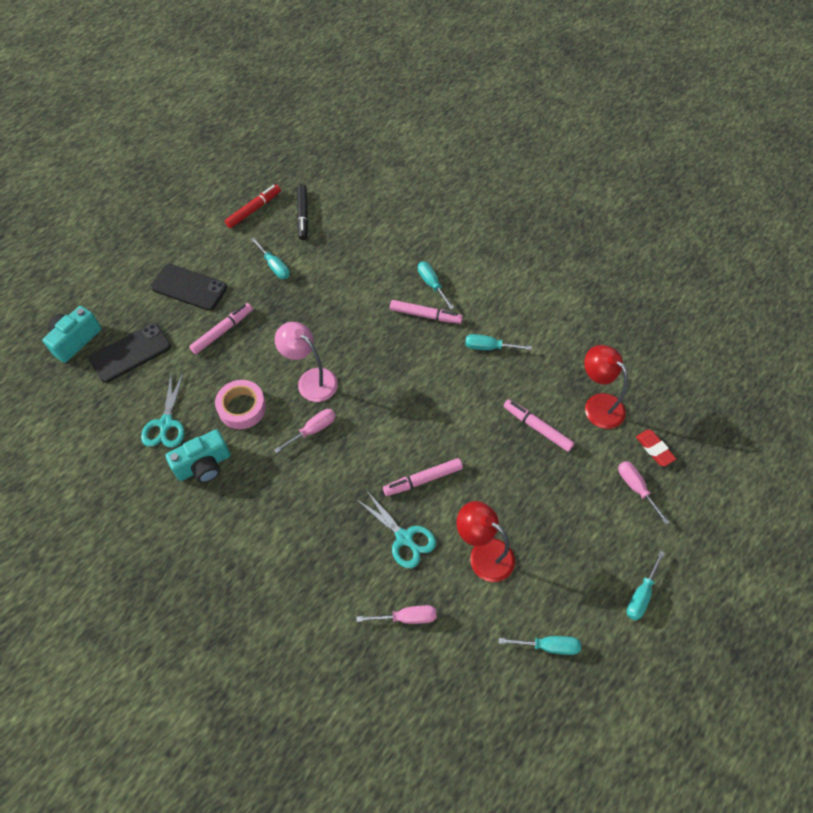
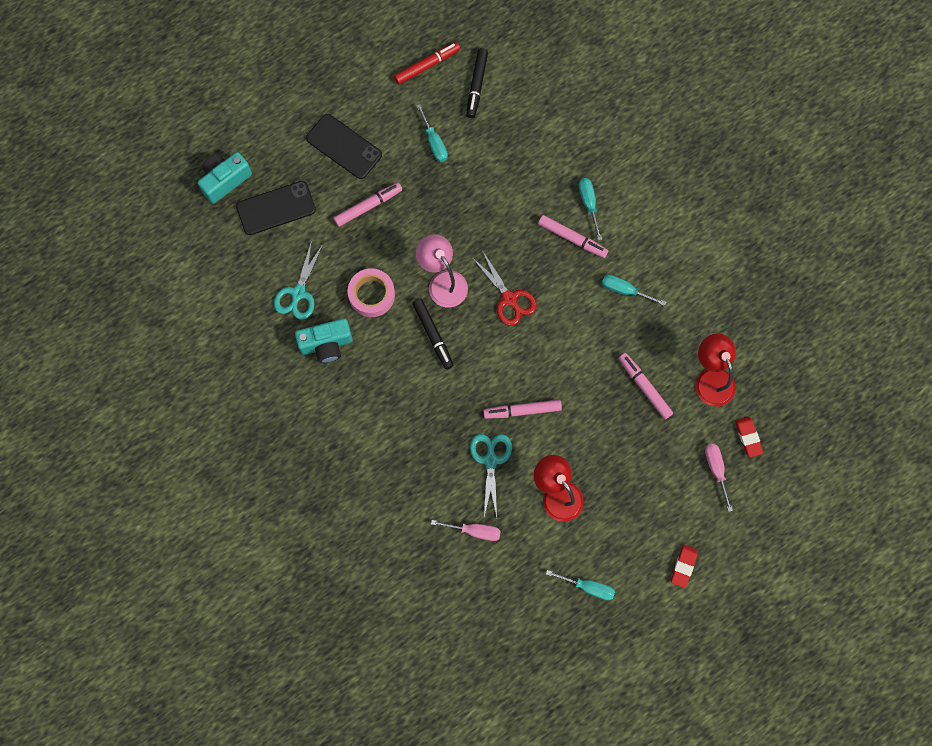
camera: 15 degrees right, 15 degrees up
pink screwdriver [274,409,336,453] -> black marker [412,299,453,369]
turquoise scissors [356,490,436,568] -> turquoise scissors turned 150 degrees counterclockwise [470,434,512,517]
turquoise screwdriver [626,550,665,621] -> red eraser [671,545,698,588]
none -> red scissors [473,250,537,326]

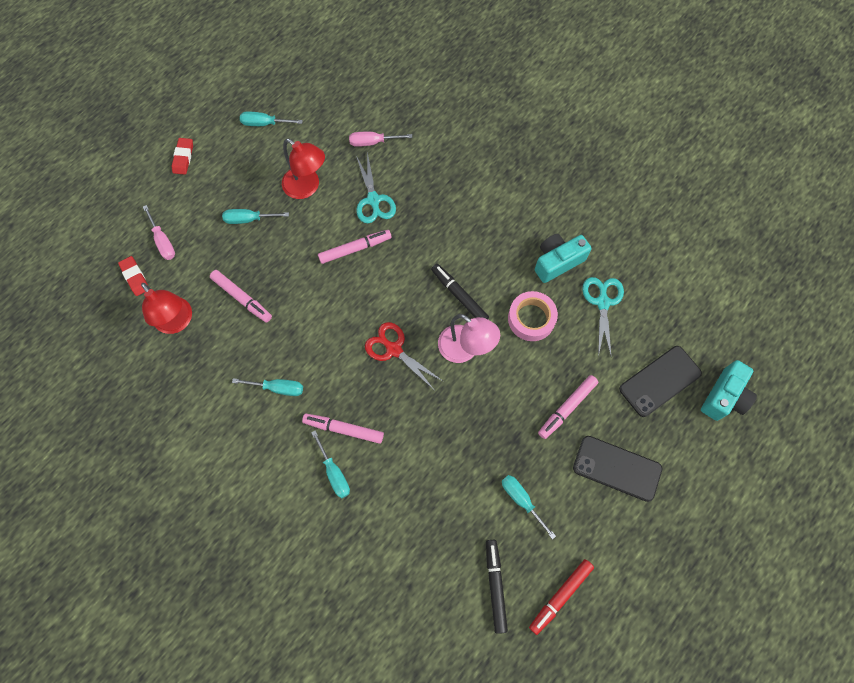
camera: 165 degrees right, 5 degrees down
none -> turquoise screwdriver [222,209,289,224]

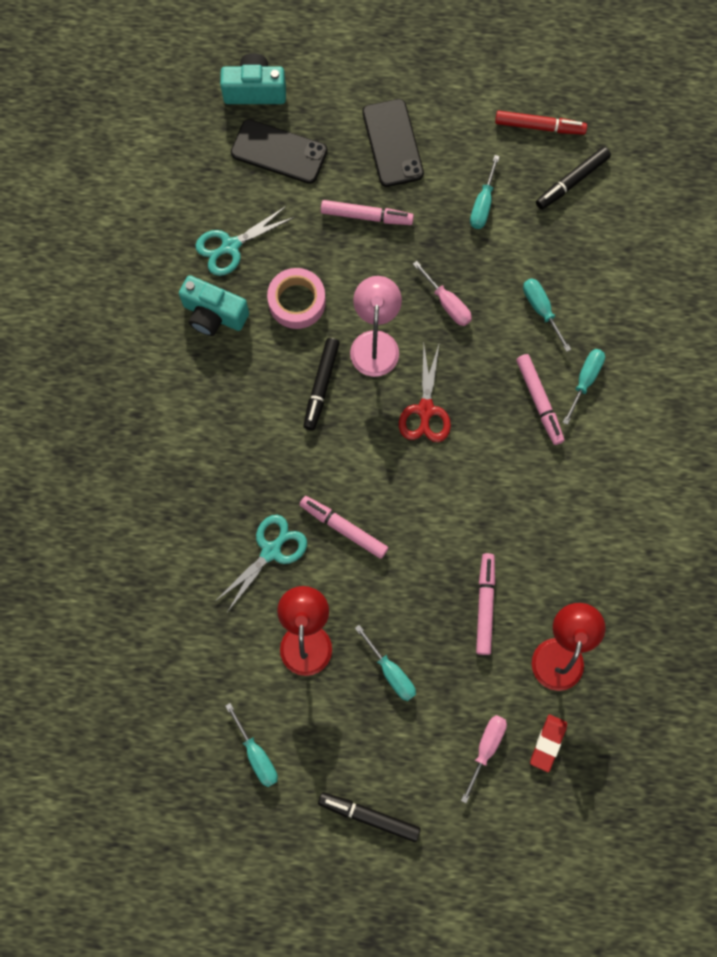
camera: 125 degrees left, 5 degrees up
red eraser [172,138,193,175] -> black marker [318,792,421,842]
turquoise screwdriver [232,378,303,396] -> turquoise screwdriver moved to [523,278,571,352]
pink screwdriver [349,132,412,147] -> pink screwdriver moved to [413,261,472,326]

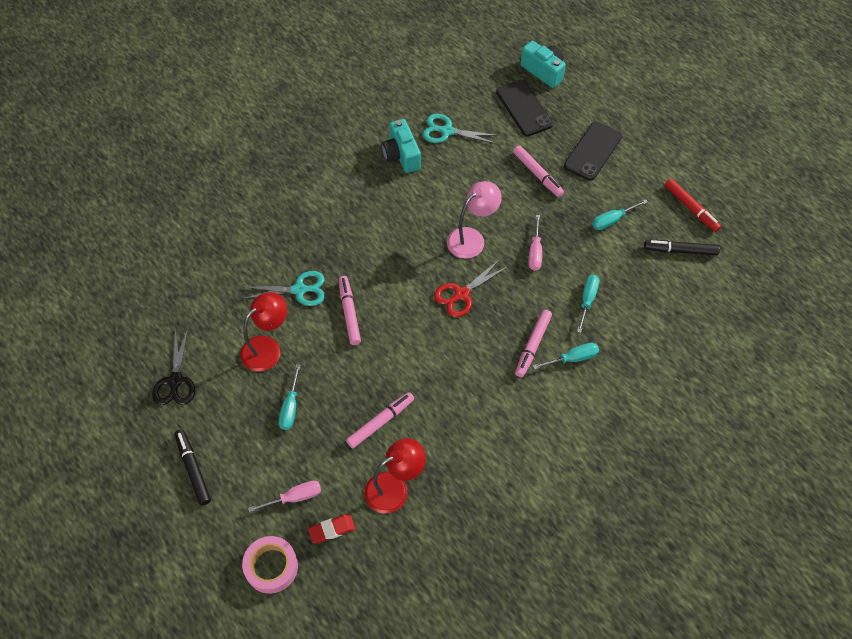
camera: 45 degrees right, 15 degrees down
turquoise screwdriver [225,703,278,787] -> black scissors [152,328,195,405]
pink tape [267,268,326,329] -> pink tape moved to [242,536,298,594]
black marker [303,338,340,430] -> none

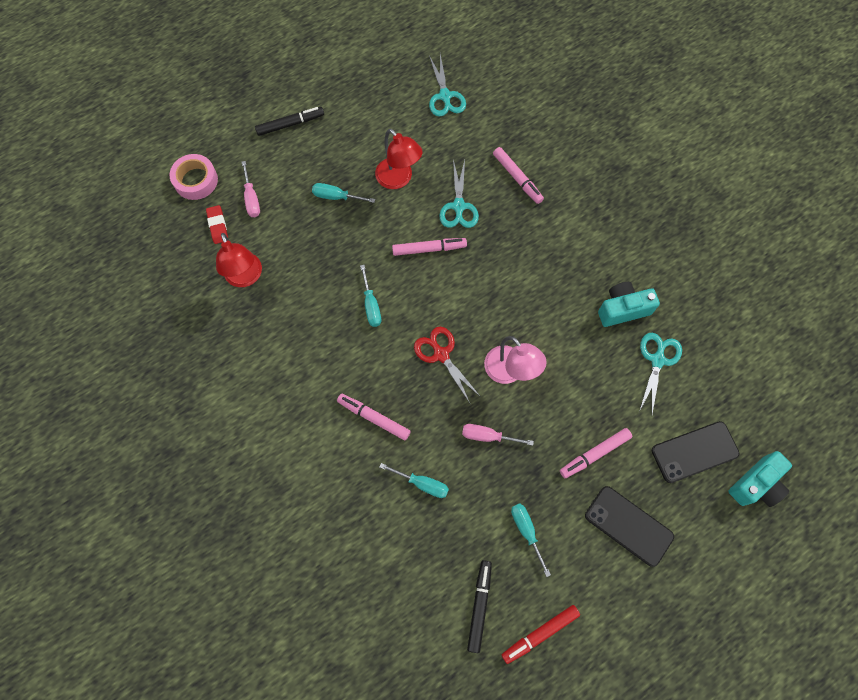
camera: 95 degrees right, 10 degrees up
black scissors [152,328,195,405] -> none
pink marker [346,392,414,449] -> pink marker moved to [493,147,544,204]
turquoise screwdriver [533,343,599,370] -> turquoise screwdriver moved to [360,265,381,327]
none -> turquoise scissors [429,54,466,116]

